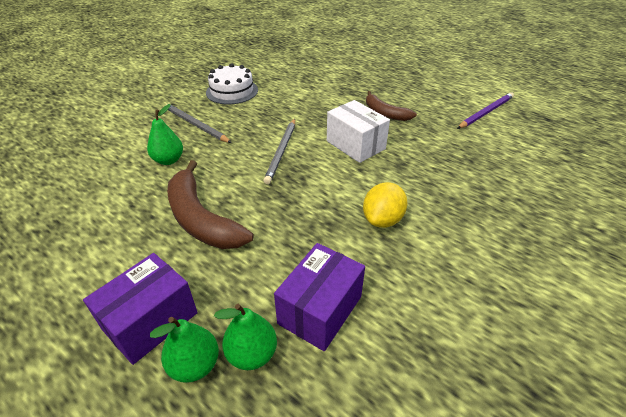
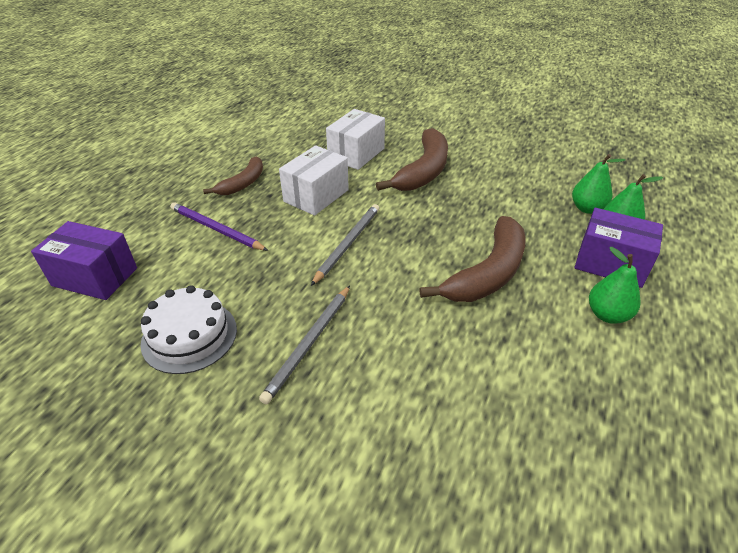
camera: 105 degrees left, 0 degrees up
green pear [147,104,183,165] -> green pear moved to [589,247,641,324]
grey pencil [263,119,295,184] -> grey pencil turned 60 degrees counterclockwise [311,204,379,286]
purple box [274,243,365,351] -> purple box moved to [31,221,137,300]
yellow lemon [363,182,407,228] -> brown banana [376,128,448,191]
purple pencil [457,92,514,129] -> purple pencil moved to [170,202,268,251]
none -> white box [326,109,385,170]

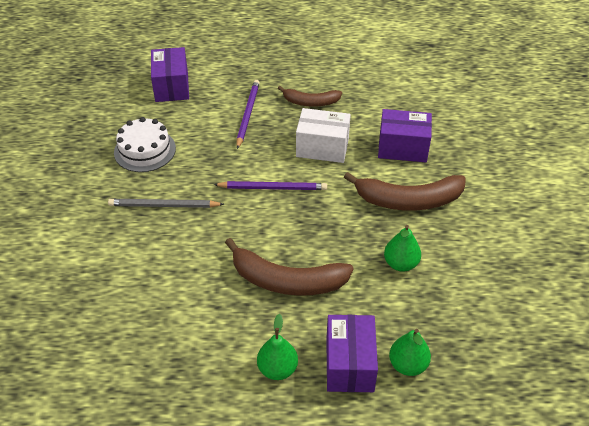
camera: 65 degrees right, 5 degrees up
grey pencil [311,204,379,286] -> purple pencil [213,181,327,190]
white box [326,109,385,170] -> purple box [378,109,432,162]
green pear [572,154,625,214] -> green pear moved to [384,225,421,272]

